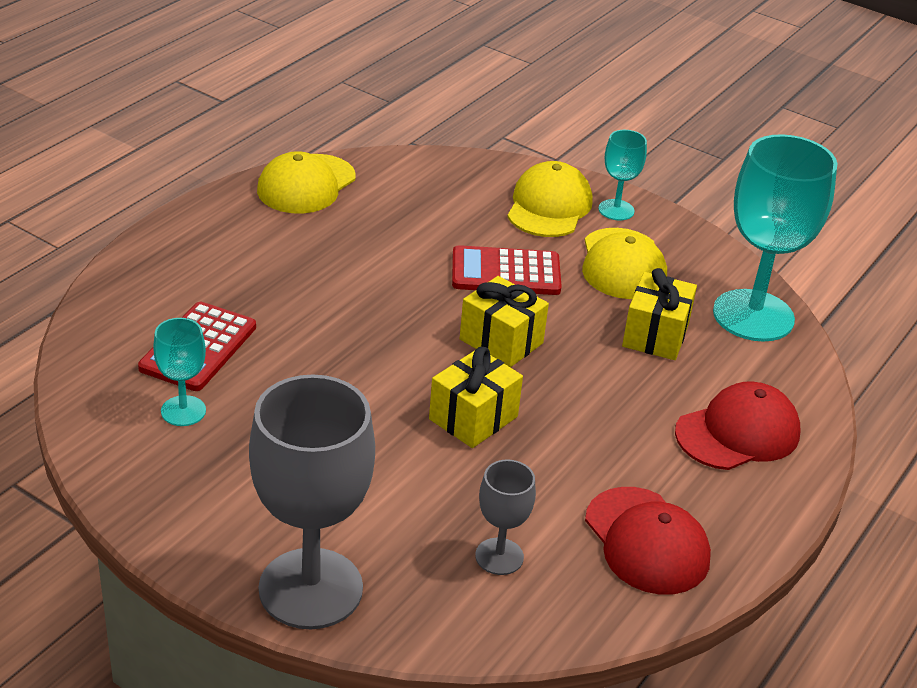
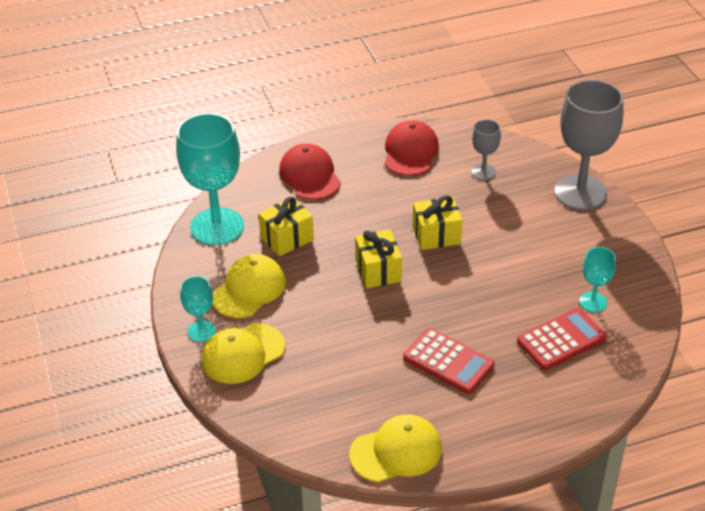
camera: 140 degrees left, 5 degrees up
red calculator [452,245,562,295] -> red calculator moved to [403,328,495,394]
red cap [675,382,801,470] -> red cap turned 60 degrees clockwise [279,144,341,200]

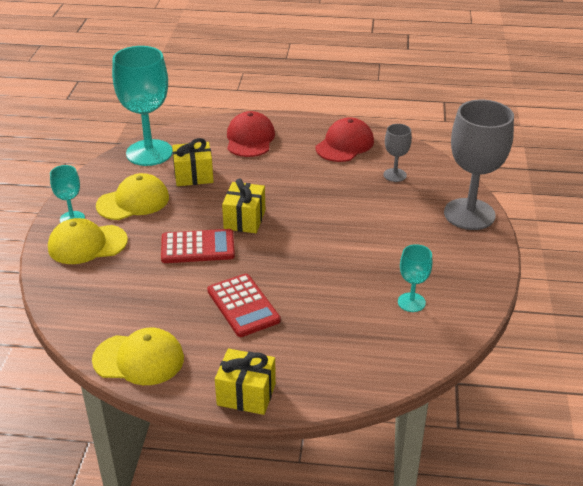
camera: 25 degrees right, 5 degrees down
yellow gift [413,195,463,250] -> yellow gift moved to [215,349,276,415]
red calculator [517,308,607,370] -> red calculator moved to [161,229,235,263]

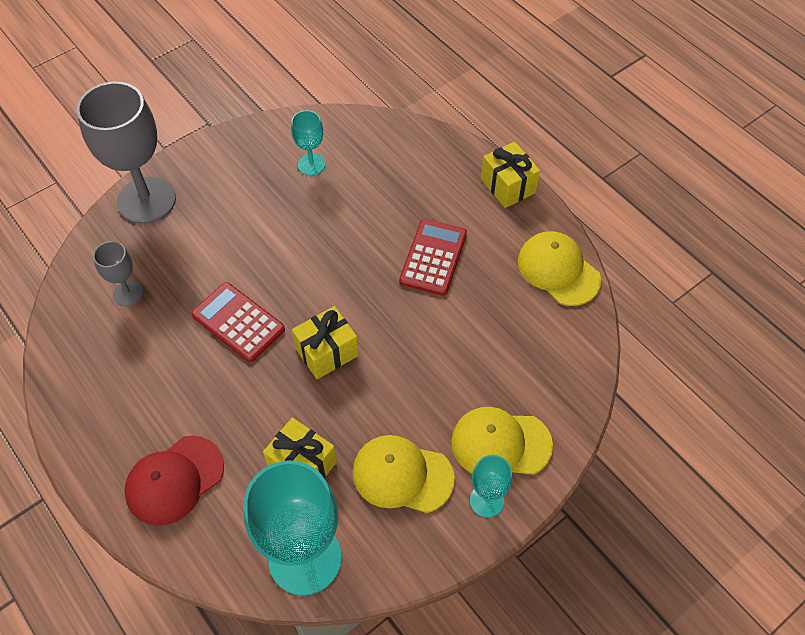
camera: 135 degrees left, 20 degrees up
yellow cap [48,218,128,264] -> yellow cap turned 150 degrees clockwise [451,407,553,475]
red calculator [161,229,235,263] -> red calculator moved to [191,282,285,362]
red cap [316,117,374,162] -> none

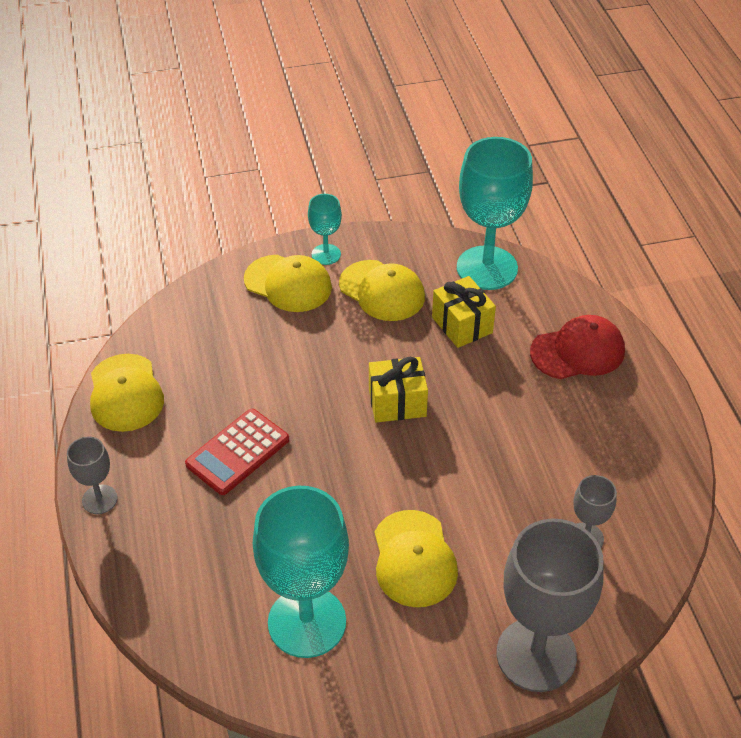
camera: 155 degrees left, 10 degrees down
red calculator [191,282,285,362] -> none
turquoise goblet [291,110,325,175] -> turquoise goblet [253,486,349,658], size x2.06
yellow gift [481,142,540,208] -> grey goblet [67,436,118,514]
none -> yellow cap [375,510,458,607]

